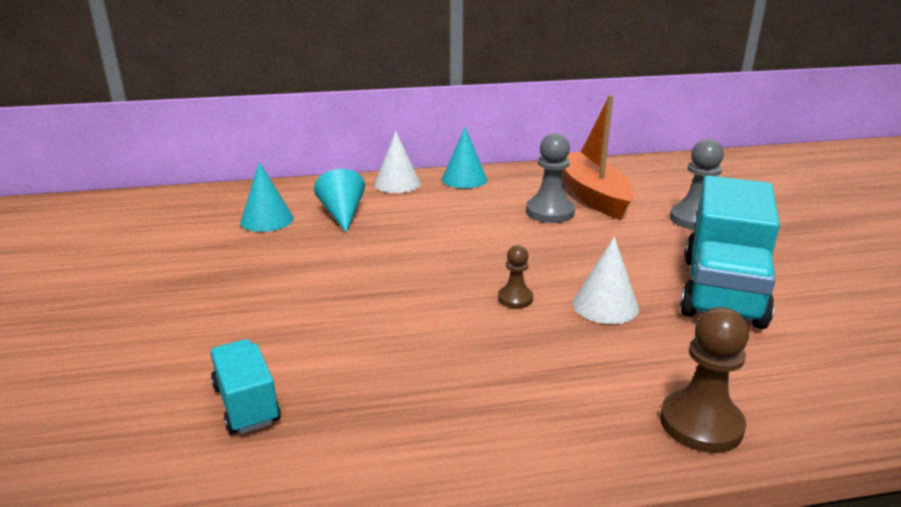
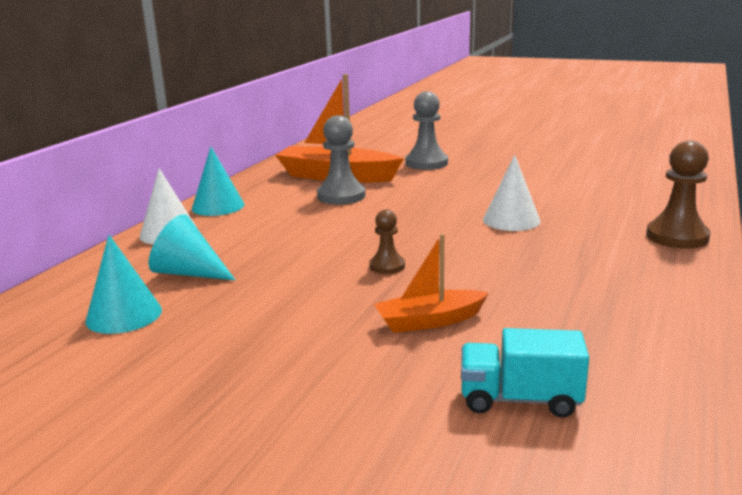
camera: 55 degrees left, 5 degrees down
brown pawn [498,245,533,308] -> brown pawn moved to [369,209,405,274]
turquoise truck [680,176,780,329] -> none
none -> orange boat [374,234,489,333]

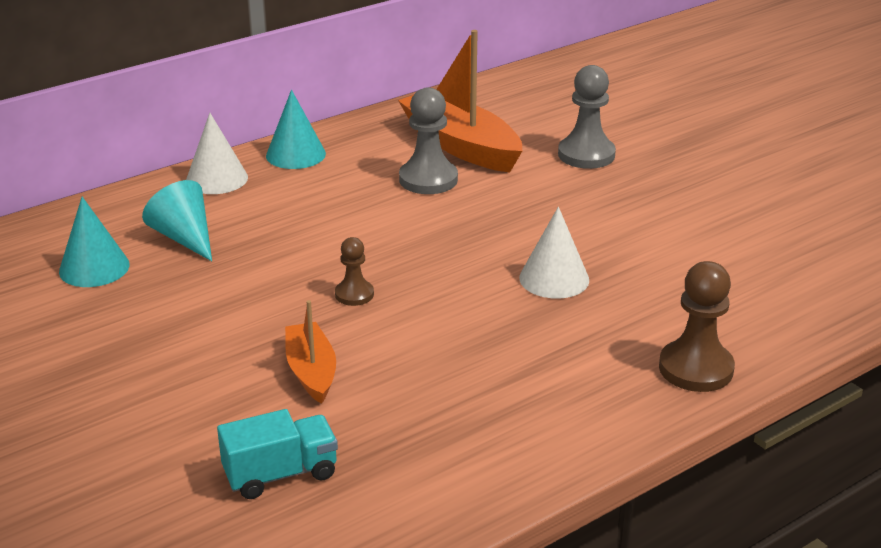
camera: 30 degrees right, 10 degrees up
orange boat [374,234,489,333] -> orange boat turned 60 degrees clockwise [285,300,336,404]
turquoise truck [461,328,589,418] -> turquoise truck turned 120 degrees clockwise [217,409,338,499]

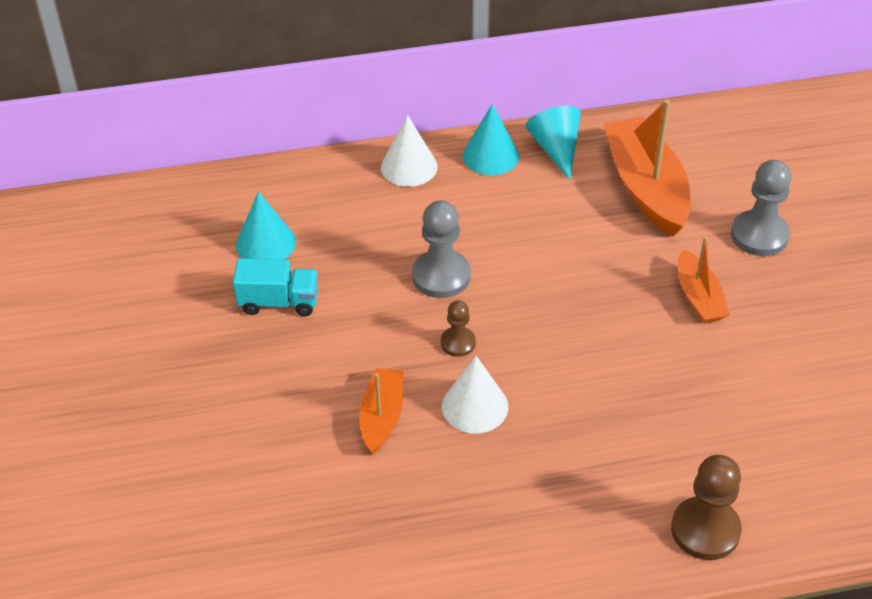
camera: 25 degrees right, 15 degrees up
turquoise cone [142,180,212,261] -> turquoise cone moved to [526,106,581,180]
turquoise truck [217,409,338,499] -> turquoise truck moved to [233,258,318,316]
grey pawn [399,87,458,194] -> grey pawn moved to [412,200,471,298]
white cone [519,207,589,299] -> white cone moved to [442,356,508,433]
none -> orange boat [678,236,730,324]

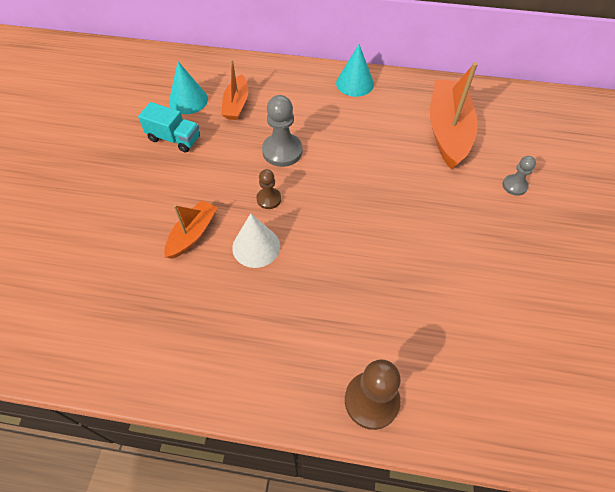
camera: 20 degrees right, 10 degrees up
white cone [381,115,438,187] -> none
turquoise cone [526,106,581,180] -> none
orange boat [678,236,730,324] -> orange boat moved to [221,60,248,120]
grey pawn [731,160,791,256] -> grey pawn [502,156,536,196], size x0.57

